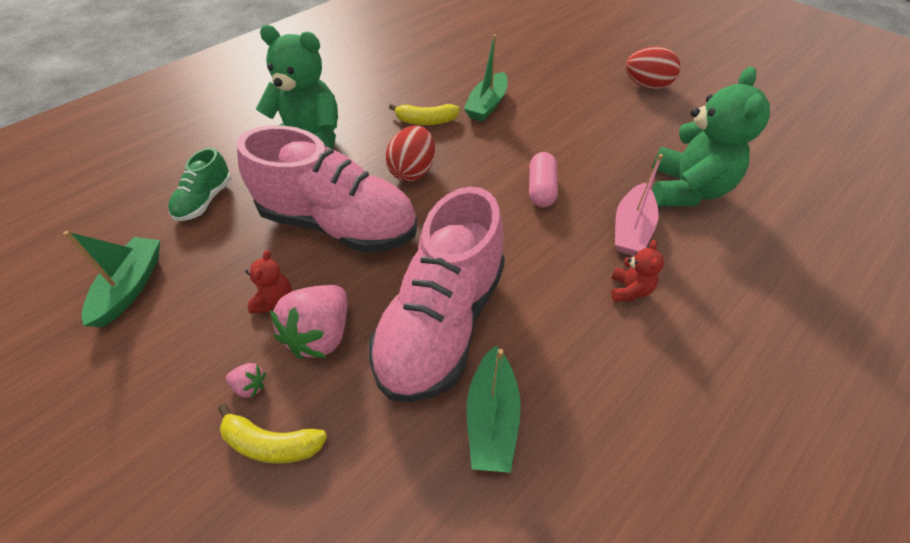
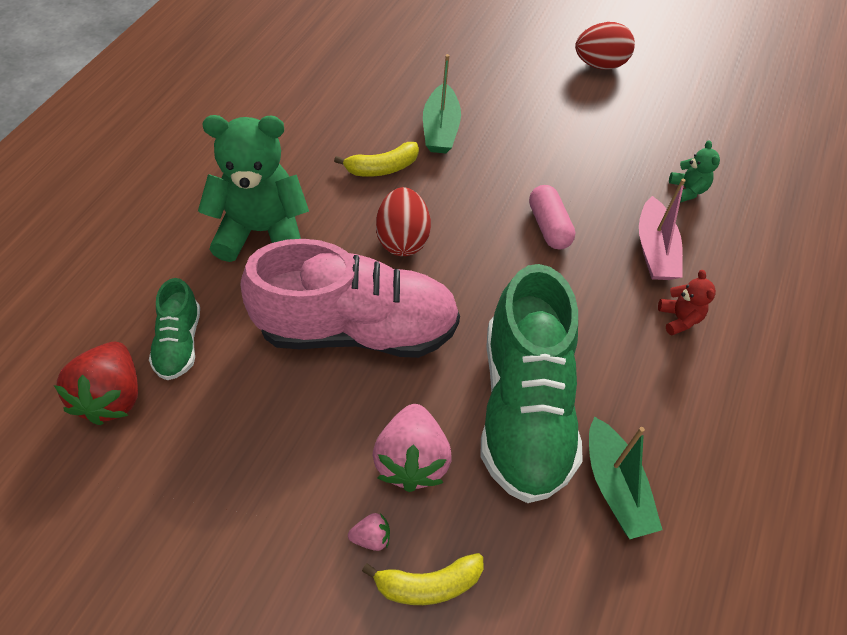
camera: 25 degrees left, 5 degrees up
green boat [63,231,160,327] -> none
red teddy bear [245,250,292,314] -> none
pink shoe [369,187,505,402] -> green shoe [481,264,583,503]
green teddy bear [651,66,770,206] -> green teddy bear [669,140,720,203], size x0.44
none -> red strawberry [54,342,138,425]

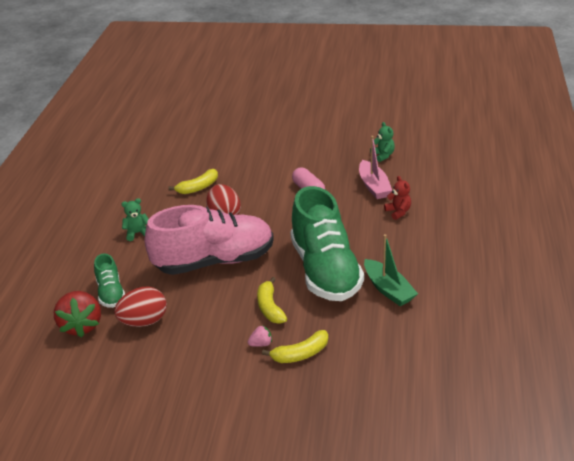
camera: 10 degrees left, 20 degrees down
green teddy bear [198,115,309,262] -> green teddy bear [121,198,149,241], size x0.44
pink strawberry [373,404,452,492] -> yellow banana [257,277,287,324]
green boat [423,54,461,154] -> none
red egg [575,22,635,69] -> red egg moved to [114,287,167,327]

